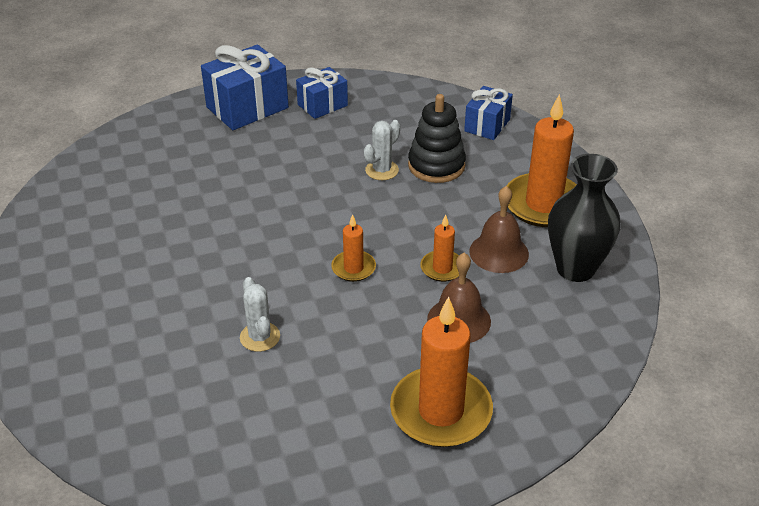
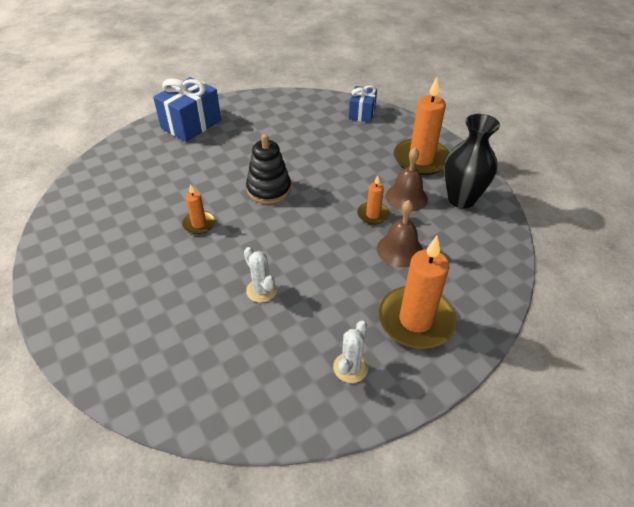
camera: 15 degrees left, 5 degrees up
blue gift [296,67,348,119] -> none
orange candle [331,214,376,282] -> orange candle moved to [182,184,215,234]
white cactus [364,120,400,180] -> white cactus moved to [333,321,368,383]
black stacking toy [408,94,466,183] -> black stacking toy moved to [246,134,291,204]

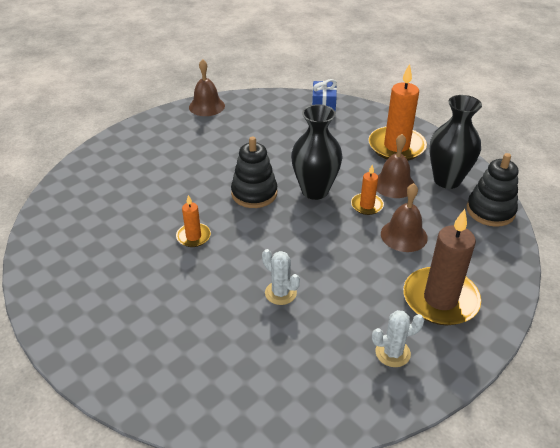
camera: 10 degrees left, 5 degrees down
blue gift [153,77,221,142] -> none
white cactus [333,321,368,383] -> white cactus turned 60 degrees clockwise [372,310,424,367]
orange candle [379,236,457,349] -> brown candle [403,209,481,325]
none -> brown bell [189,59,225,116]
none -> black vase [291,104,343,200]
none -> black stacking toy [467,153,518,227]

